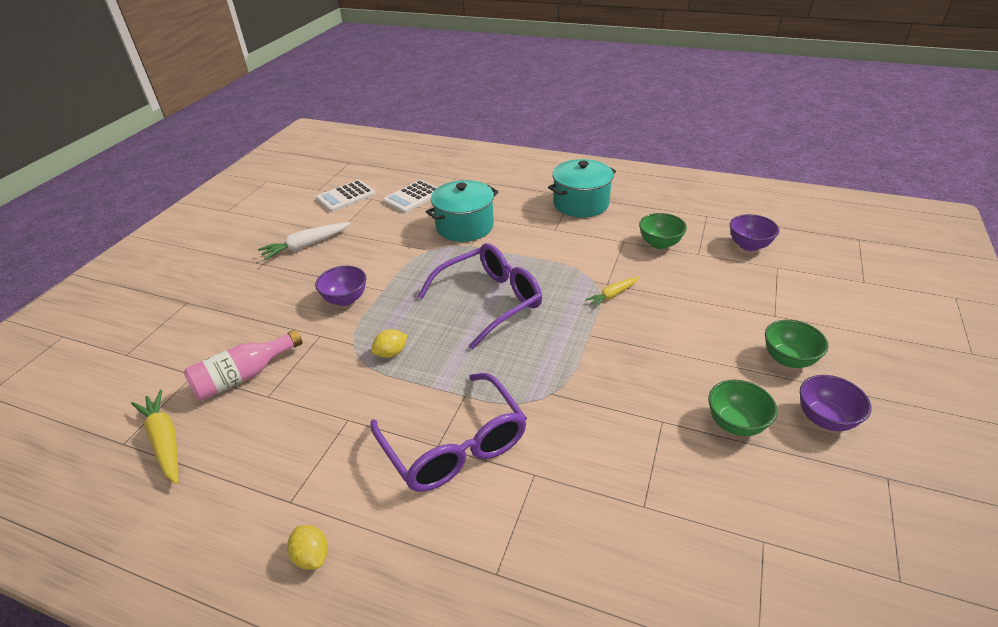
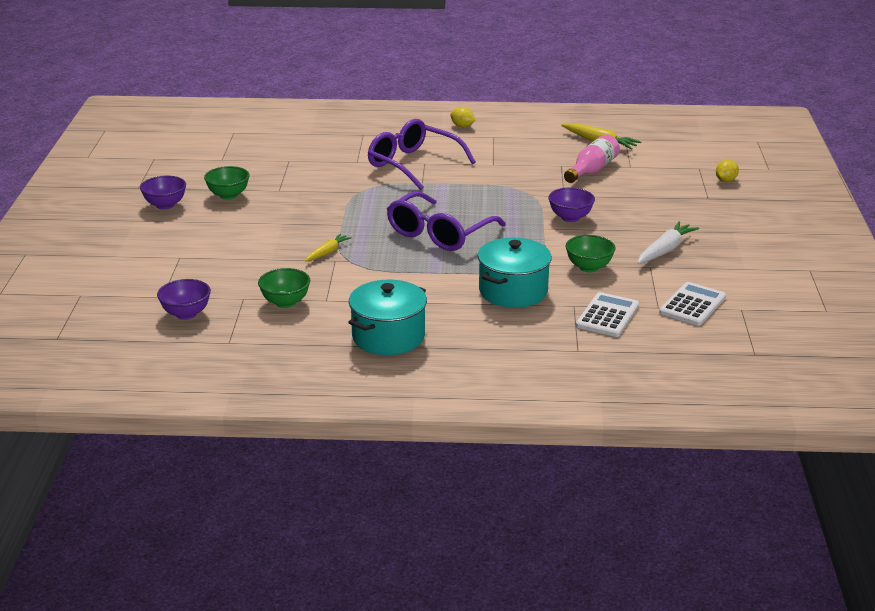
camera: 160 degrees right, 10 degrees down
yellow lemon [371,329,407,358] -> yellow lemon moved to [716,159,739,182]
green bowl [765,320,829,368] -> green bowl moved to [565,235,616,273]

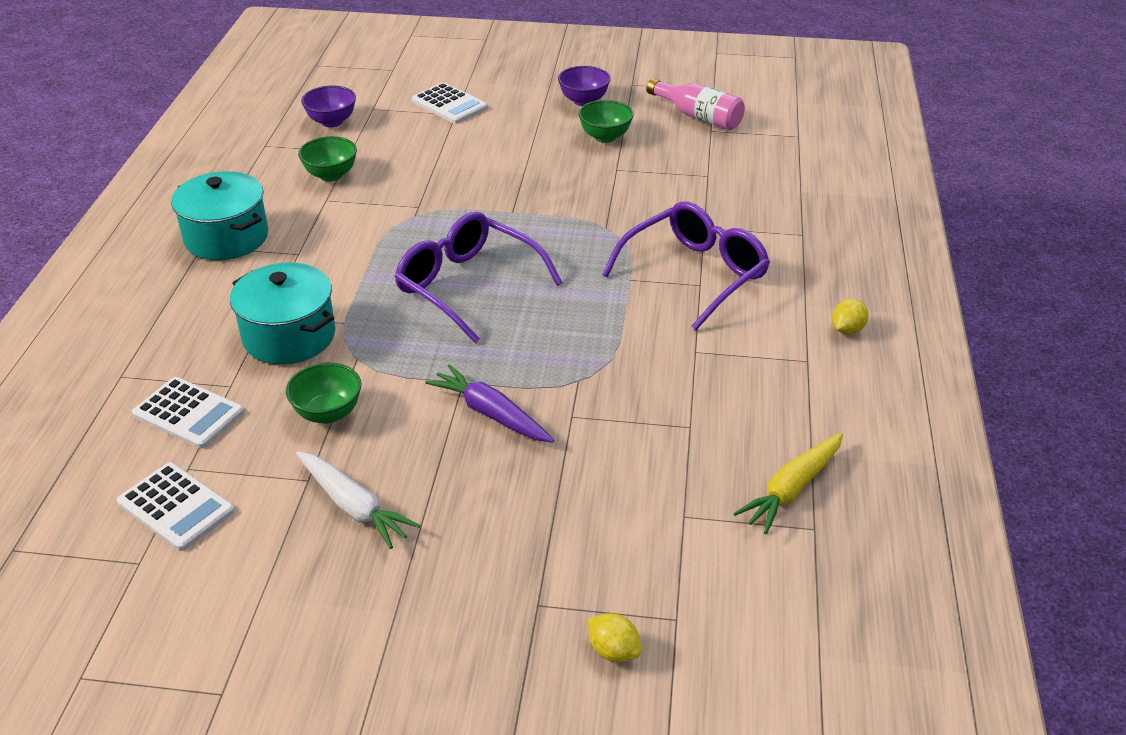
camera: 95 degrees right, 10 degrees up
yellow carrot [305,233,352,262] -> none
purple bowl [548,187,595,222] -> purple carrot [425,364,554,443]
pink bottle [564,134,620,183] -> pink bottle moved to [646,78,745,130]
none -> white calculator [412,82,488,124]

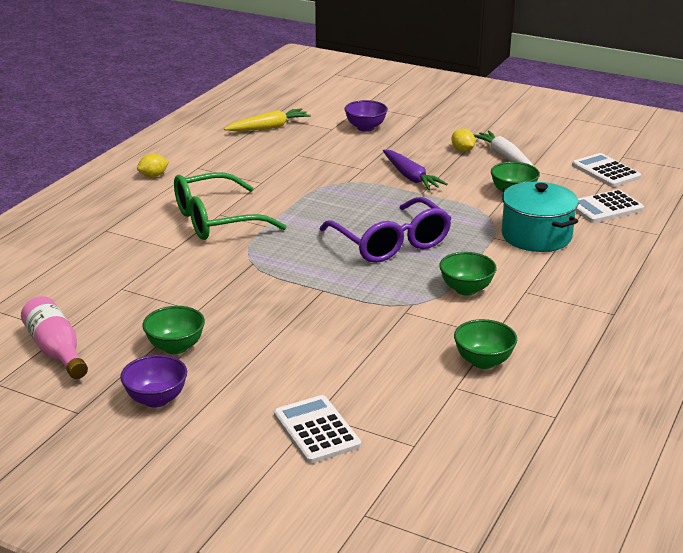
camera: 160 degrees left, 10 degrees down
white calculator [132,377,244,449] -> white calculator turned 75 degrees counterclockwise [576,189,644,223]
turquoise pot [171,171,268,260] -> none
purple bowl [301,86,356,127] -> purple bowl moved to [344,100,388,132]
yellow lemon [588,613,641,663] -> yellow lemon moved to [451,129,475,152]
purple glasses [602,201,770,330] -> green glasses [174,172,287,240]
none -> green bowl [439,252,497,296]

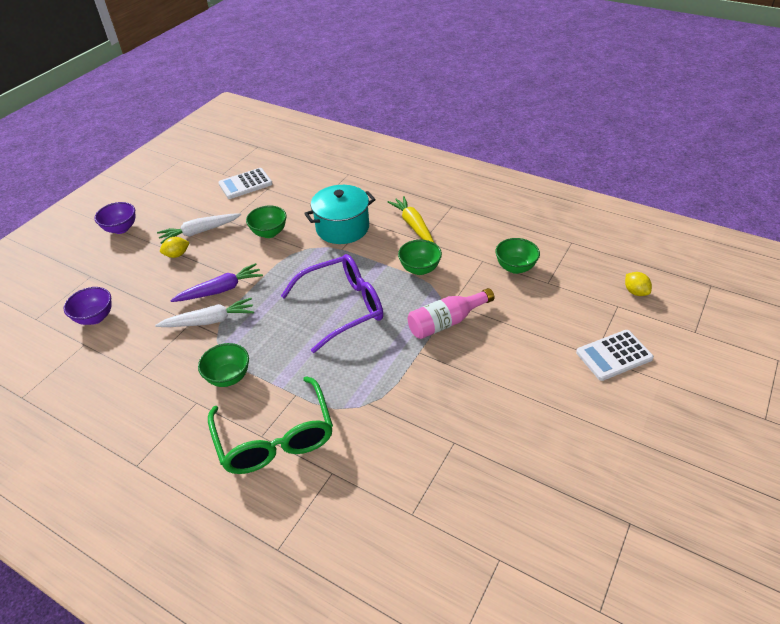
camera: 85 degrees left, 15 degrees up
pink bottle [21,296,88,379] -> pink bottle moved to [408,288,495,339]
purple bowl [120,355,187,408] -> purple bowl moved to [94,202,135,234]
yellow lemon [137,153,169,177] -> yellow lemon moved to [625,272,652,296]
green bowl [143,306,205,354] -> green bowl moved to [198,343,249,387]
yellow carrot [224,108,311,131] -> yellow carrot moved to [388,196,434,243]
white calculator [576,189,644,223] -> none
none -> white carrot [155,298,254,327]

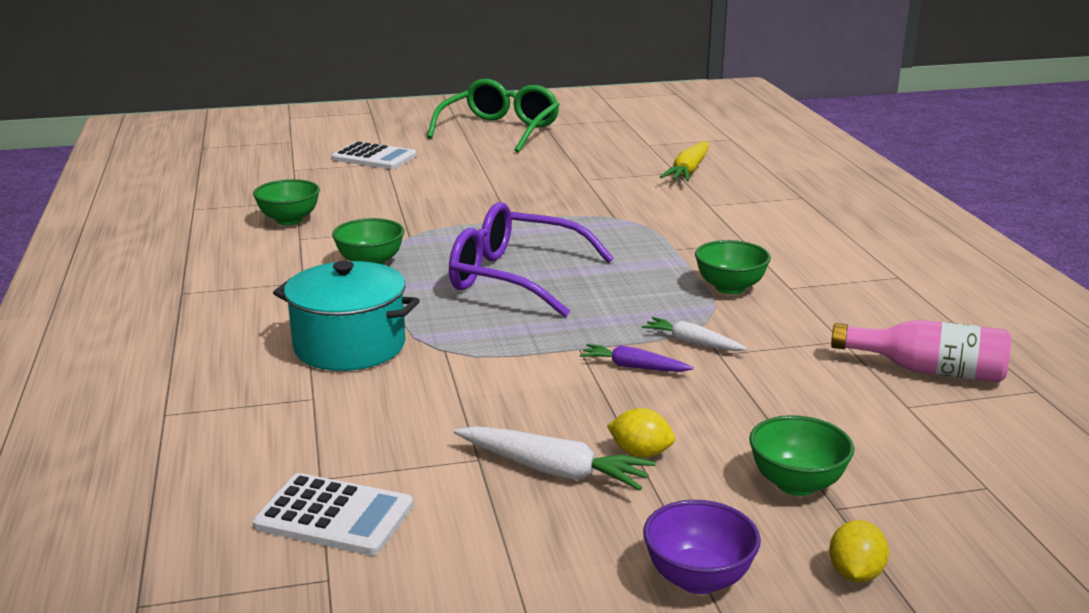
camera: 135 degrees left, 20 degrees down
purple bowl [64,287,112,325] -> none
white carrot [155,298,254,327] -> white carrot [642,317,747,351], size x0.63
purple carrot [170,263,263,302] -> purple carrot [580,344,694,372], size x0.63
green glasses [208,376,333,474] -> green glasses moved to [427,79,560,153]
green bowl [246,206,287,238] -> green bowl moved to [749,415,854,496]
yellow carrot [388,196,434,243] -> yellow carrot moved to [660,141,709,182]
pink bottle [408,288,495,339] -> pink bottle moved to [831,320,1011,382]
yellow lemon [625,272,652,296] -> yellow lemon moved to [829,520,889,583]

